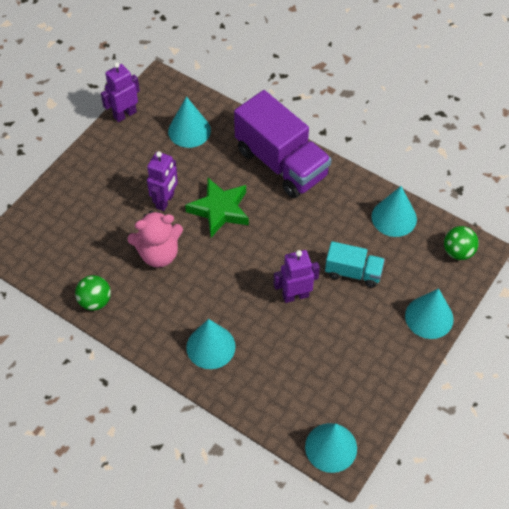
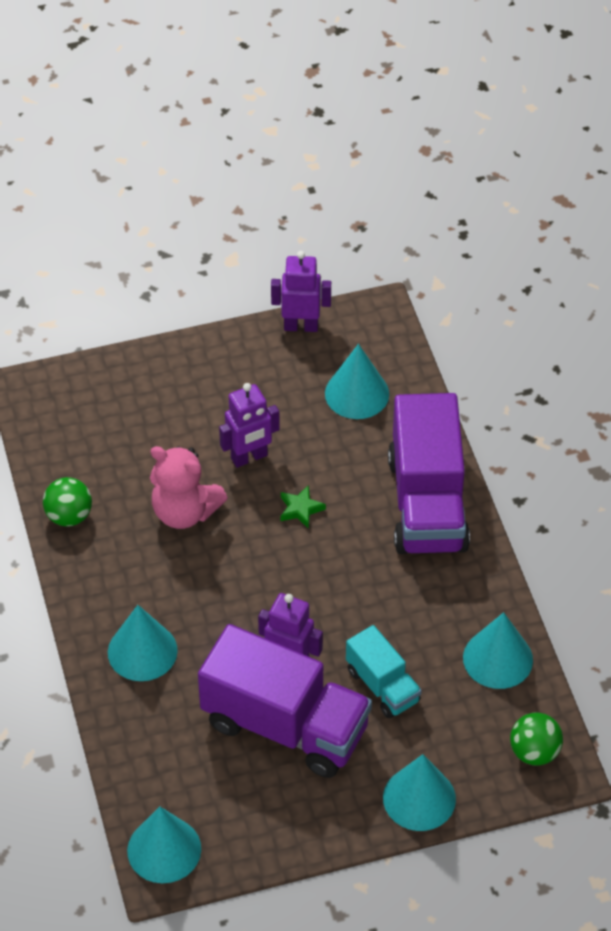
camera: 40 degrees right, 5 degrees down
green star [185,178,249,237] -> green star [281,485,326,528], size x0.49
none -> purple truck [198,624,372,778]

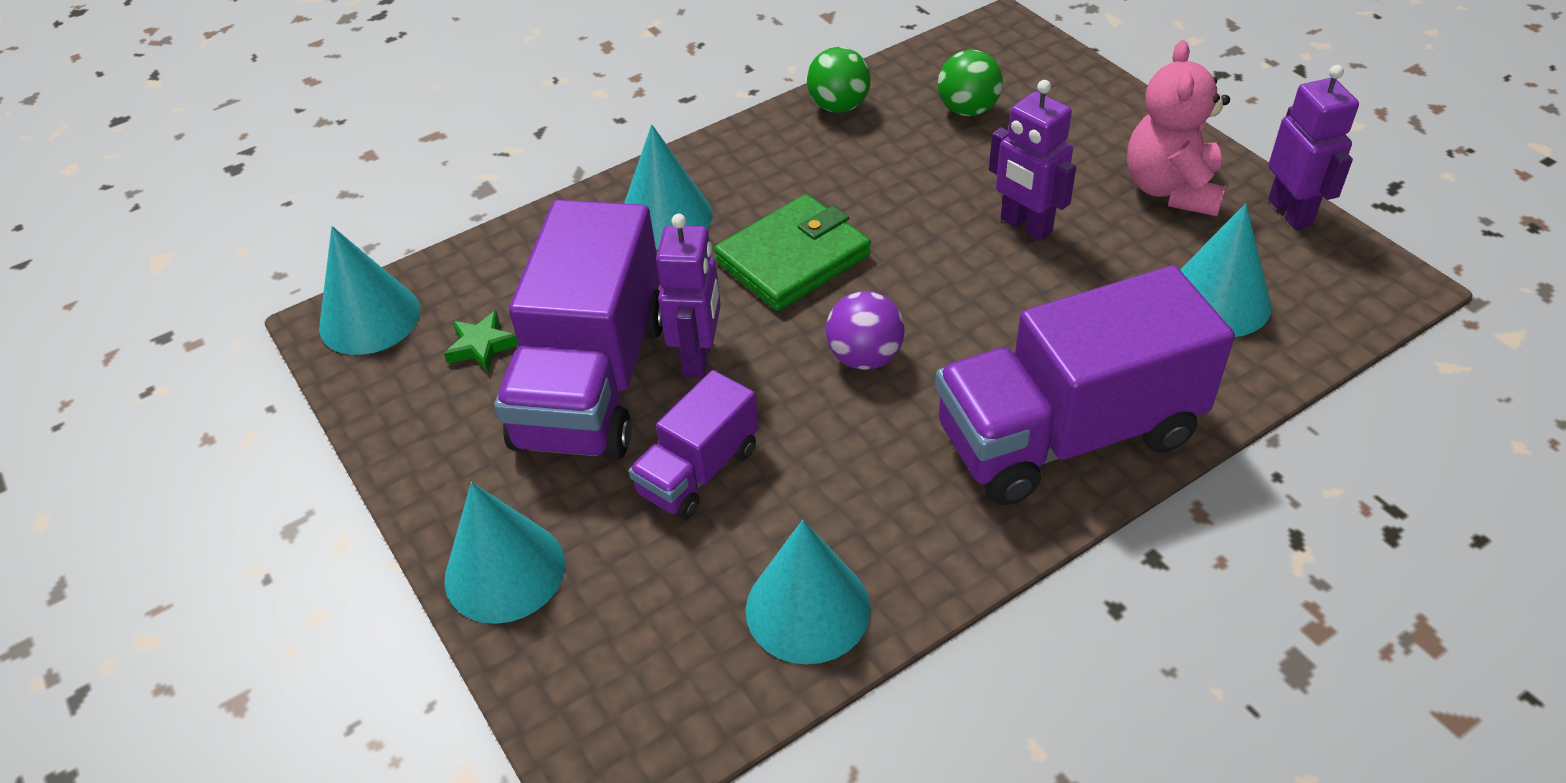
camera: 75 degrees right, 5 degrees down
pink teddy bear [150,446,228,529] -> pink teddy bear moved to [1127,40,1230,216]
green star [281,485,326,528] -> green star moved to [444,311,519,372]
turquoise truck [346,625,422,718] -> purple truck [629,370,759,520]
green ball [510,713,563,765] -> green ball moved to [938,50,1003,116]
none -> green wallet [714,194,871,311]
none -> purple ball [826,291,905,370]

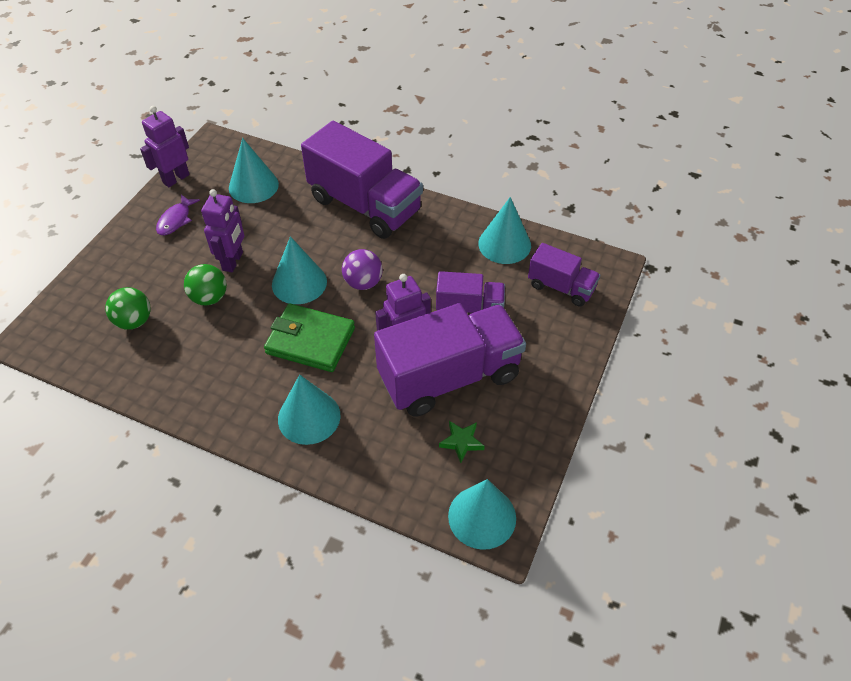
camera: 125 degrees left, 5 degrees up
turquoise cone [445,482,565,624] -> turquoise cone moved to [272,236,327,304]
green ball [807,47,871,113] -> green ball moved to [184,264,227,306]
pink teddy bear [1127,40,1230,216] -> purple fish [156,195,200,235]
none -> purple truck [528,243,600,306]

